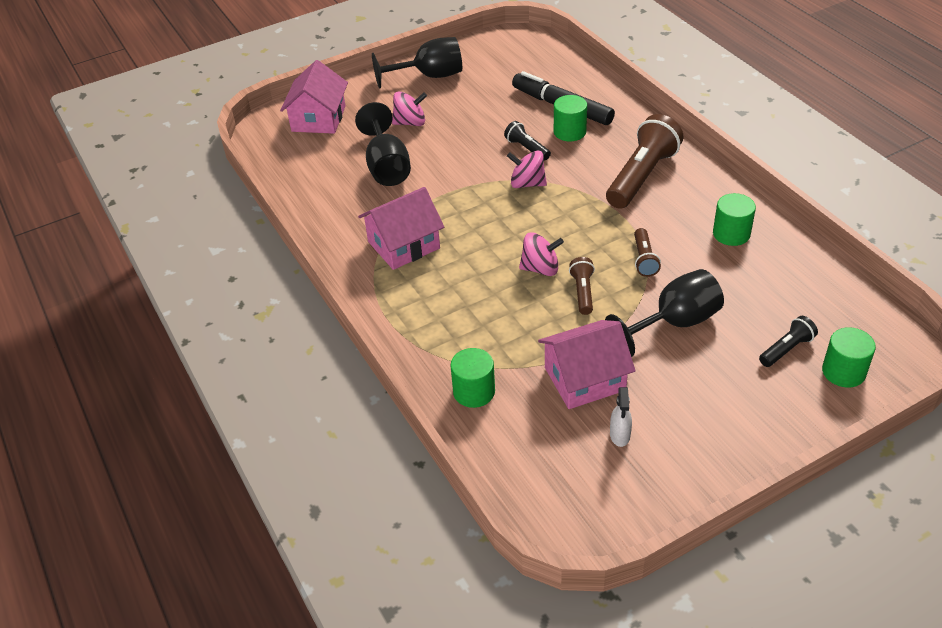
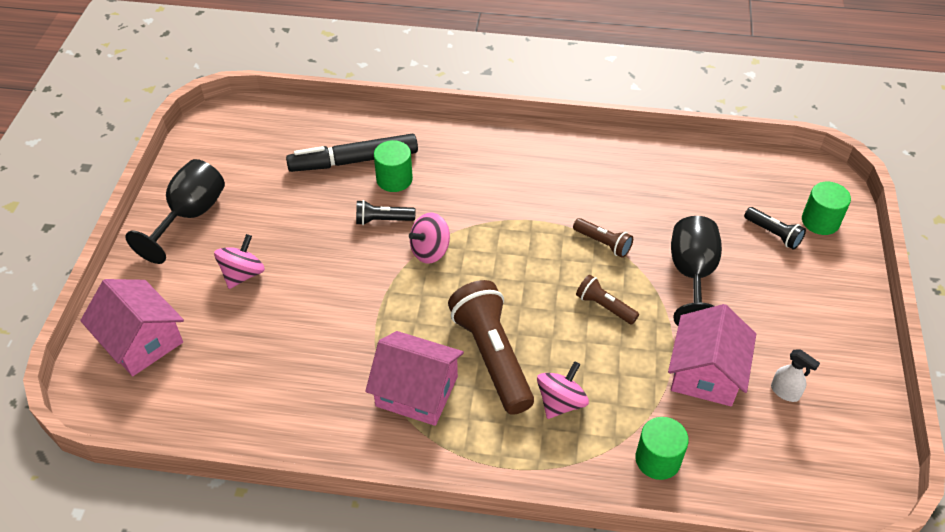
camera: 55 degrees left, 5 degrees up
black goblet [355,102,411,186] -> none
pink house [358,187,444,270] -> pink house turned 75 degrees counterclockwise [365,331,464,426]
pink spinning top [519,232,564,276] -> pink spinning top moved to [537,361,589,419]
brown flashlight [606,114,684,209] -> brown flashlight moved to [448,280,534,415]
green cylinder [713,193,756,246] -> none
black flashlight [759,316,818,367] -> black flashlight turned 135 degrees clockwise [744,207,806,250]

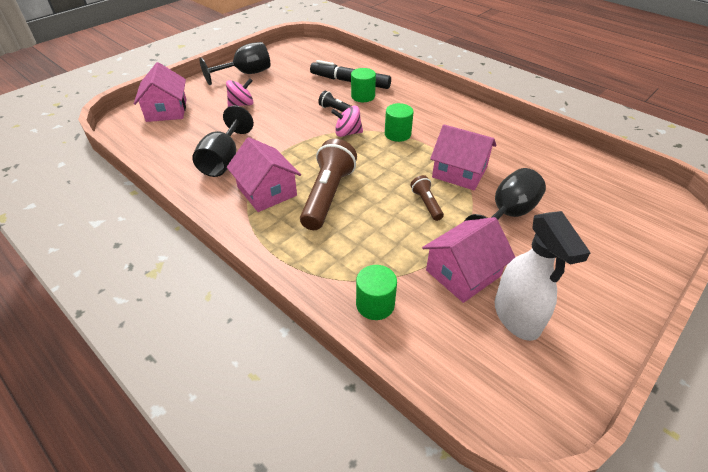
camera: 35 degrees right, 5 degrees down
pink spinning top [537,361,589,419] -> none
brown flashlight [573,218,633,258] -> pink house [430,125,496,190]
black flashlight [744,207,806,250] -> none
white spray bottle [771,349,820,402] -> white spray bottle [495,211,591,341], size x2.20
green cylinder [802,182,851,235] -> green cylinder moved to [385,103,414,142]
none -> black goblet [192,106,254,177]

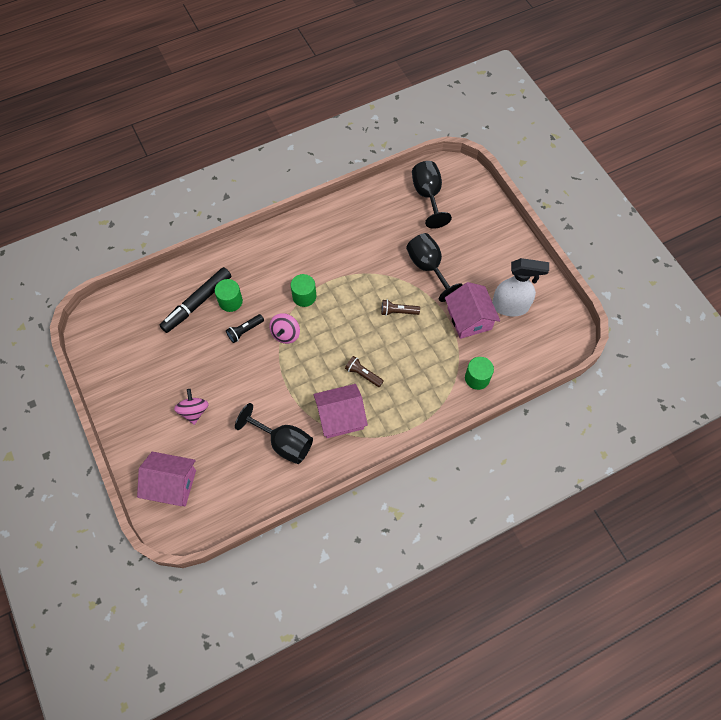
camera: 70 degrees left, 20 degrees up
black goblet [199,42,270,85] -> black goblet moved to [412,161,452,229]
brown flashlight [300,139,357,230] -> brown flashlight [345,356,384,387], size x0.49
pink house [430,125,496,190] -> none

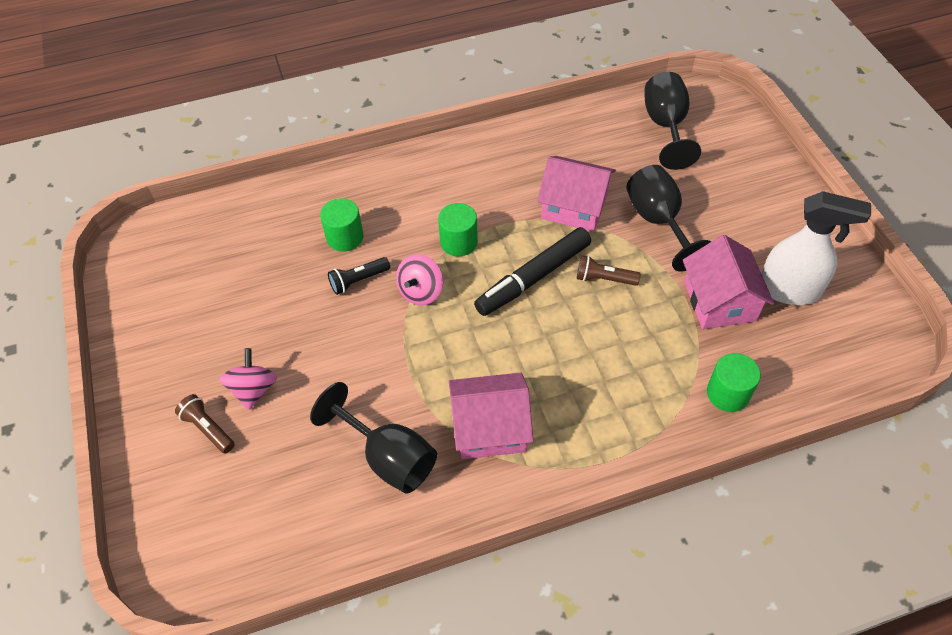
camera: 10 degrees right, 10 degrees down
pink house [137,452,196,506] -> pink house moved to [537,156,616,232]
black marker [160,267,231,333] -> black marker moved to [474,227,591,316]
brown flashlight [345,356,384,387] -> brown flashlight moved to [175,394,235,453]

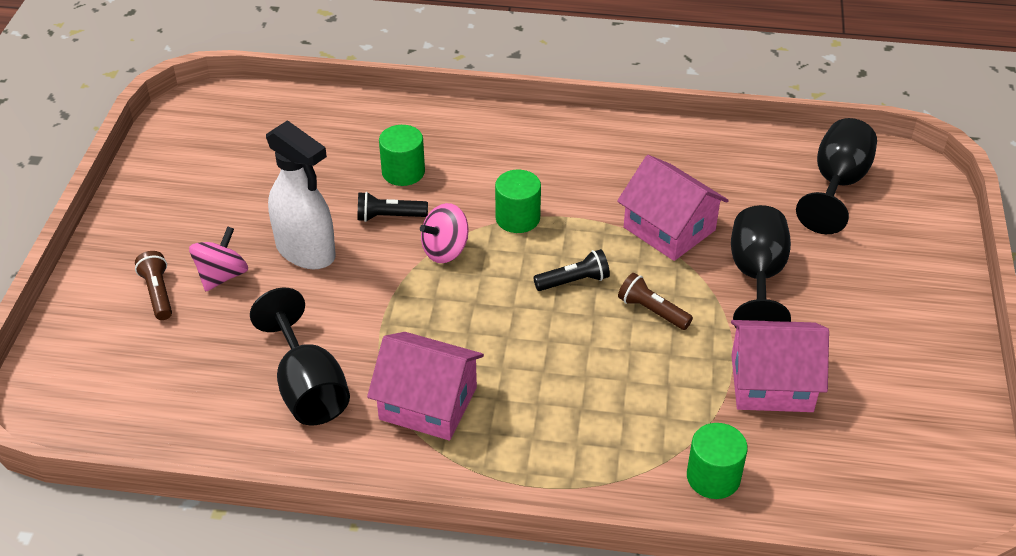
camera: 25 degrees right, 10 degrees down
black marker [474,227,591,316] -> black flashlight [533,249,610,291]
pink house [683,235,774,329] -> pink house turned 75 degrees clockwise [731,320,829,412]
white spray bottle [761,191,871,305] -> white spray bottle moved to [266,120,336,269]

